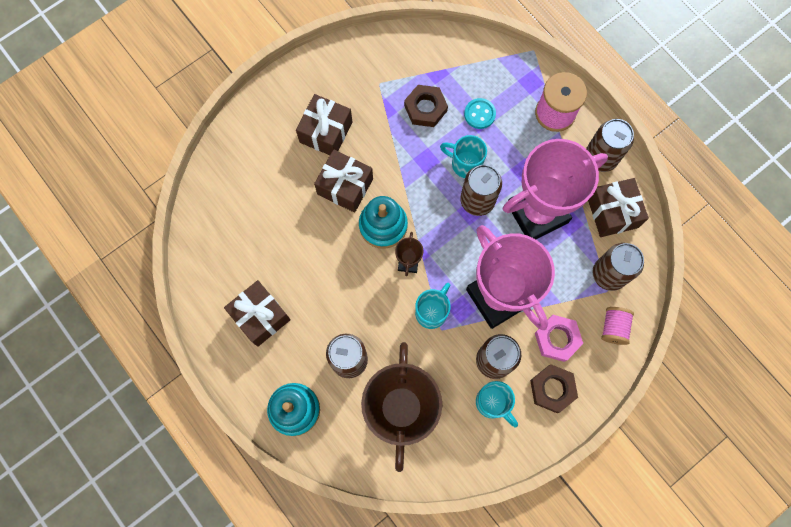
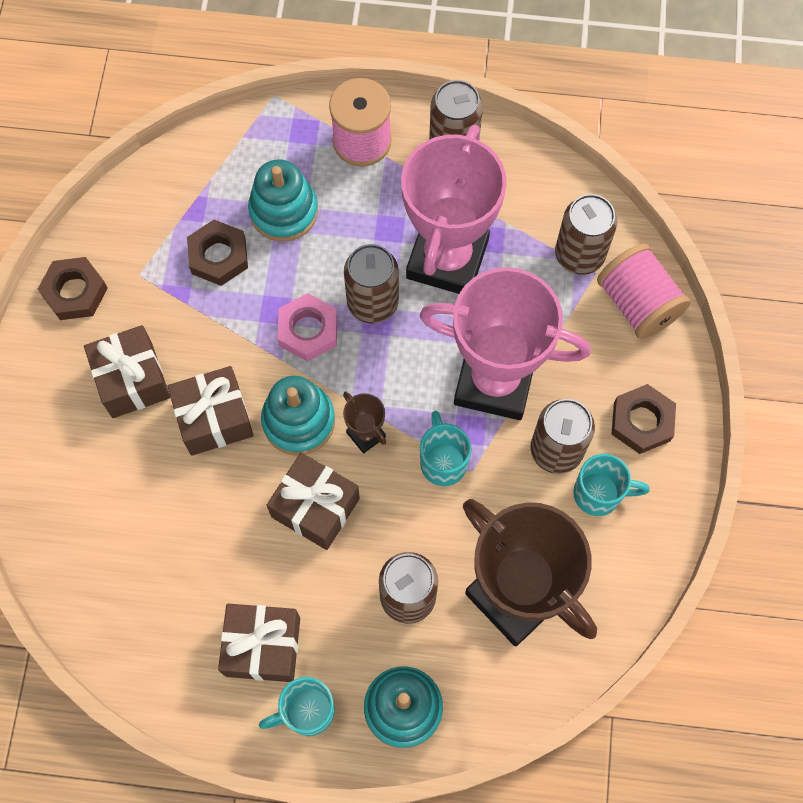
camera: 45 degrees left, 5 degrees down
turquoise mug [440,135,487,178] -> turquoise mug moved to [259,677,335,736]
turquoise button [464,98,496,129] -> turquoise stacking toy [248,159,318,242]
pink nut [535,315,583,362] -> pink nut moved to [278,293,337,362]
brown gift [588,178,649,237] -> brown gift moved to [267,453,360,550]
pink spool [601,307,634,345] -> pink spool [597,243,691,339], size x1.63
none -> brown nut [38,257,108,320]

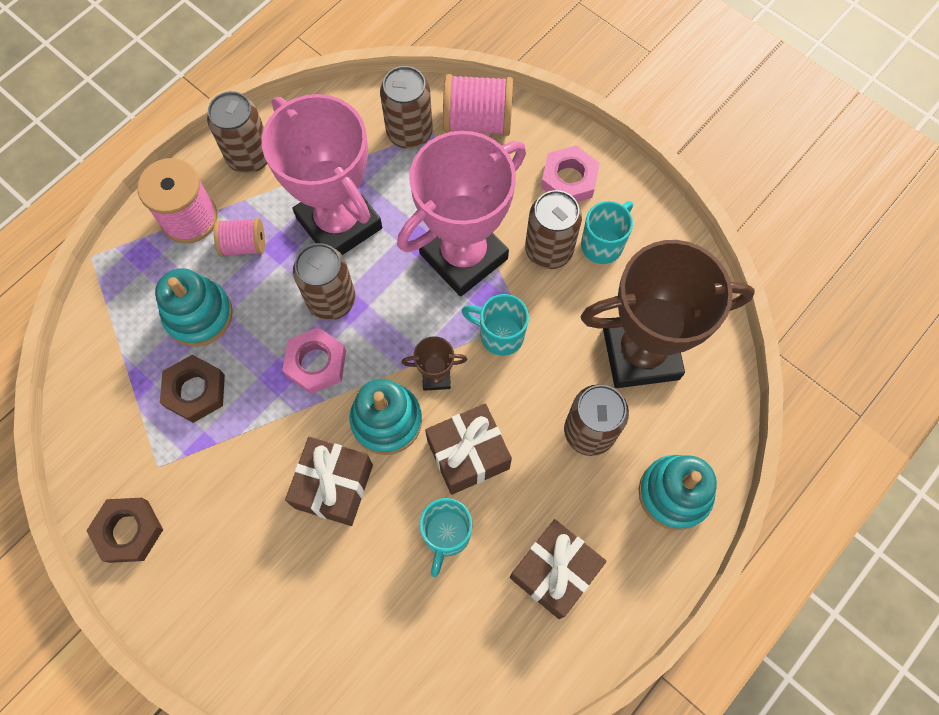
camera: 55 degrees left, 0 degrees up
brown gift [84,325,170,418] -> none
turquoise mug [259,677,335,736] -> turquoise mug moved to [419,498,472,577]
brown nut [612,384,676,454] -> pink nut [541,145,600,202]
none -> pink spool [214,218,265,257]

